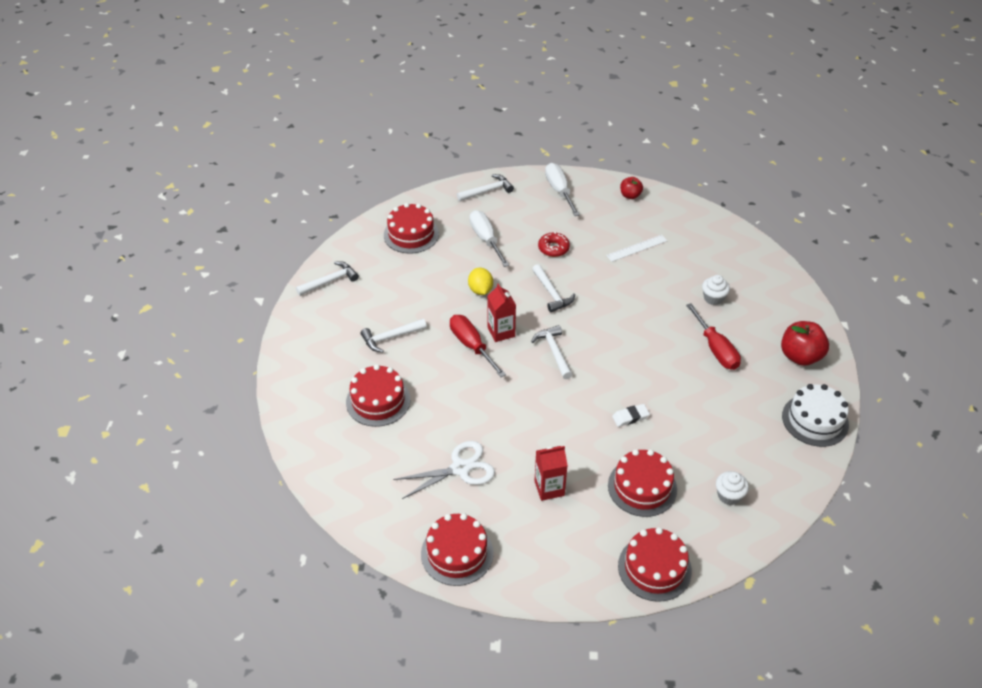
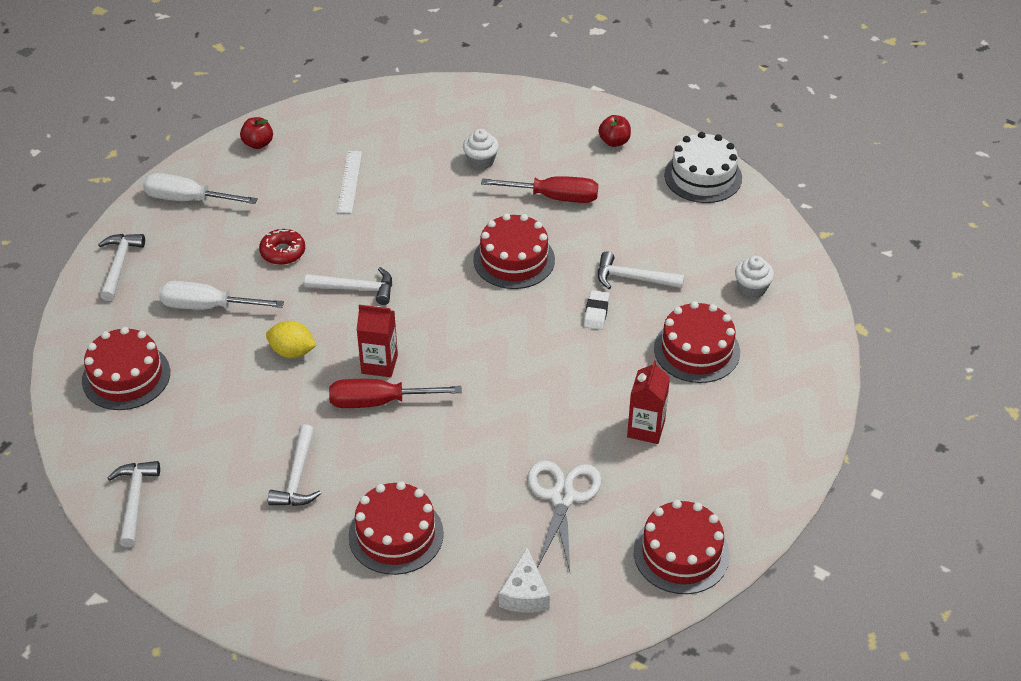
camera: 60 degrees left, 0 degrees up
white hammer [531,325,573,379] -> white hammer moved to [598,251,685,289]
red cake [618,527,692,602] -> red cake moved to [473,213,555,289]
red apple [781,321,829,366] -> red apple [598,115,631,147], size x0.58
none -> white cheese [499,547,550,613]

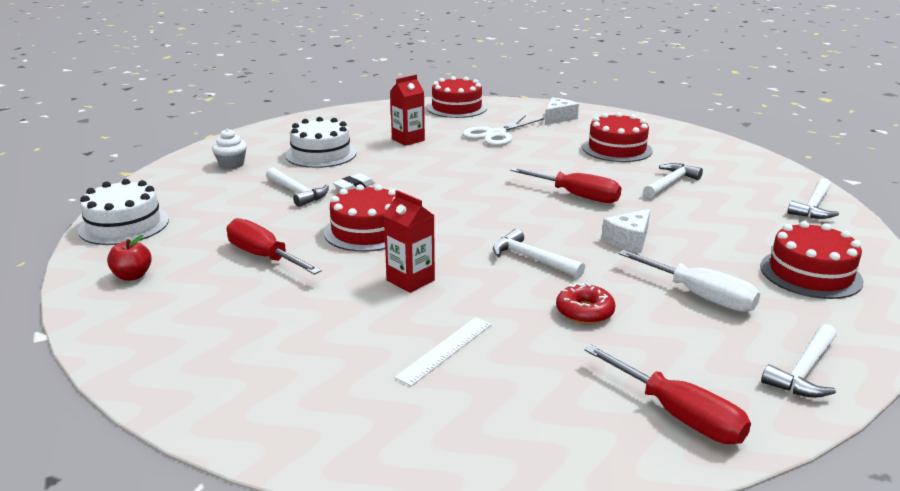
camera: 145 degrees left, 20 degrees down
white screwdriver [143,173,258,204] -> red screwdriver [585,345,751,444]
red apple [240,117,273,149] -> none
yellow lemon [266,321,317,358] -> white cheese [602,209,650,253]
red carton [357,305,398,377] -> red carton moved to [384,190,435,293]
white cupcake [463,129,499,170] -> none
red cake [654,301,740,383] -> white cake [286,117,356,168]

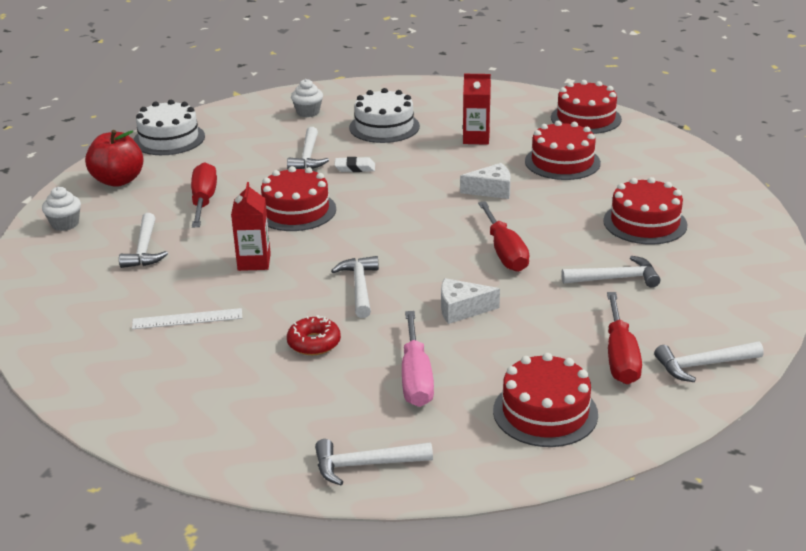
camera: 45 degrees right, 5 degrees up
red apple [107,235,152,281] -> red apple [85,130,144,187], size x1.72
white scissors [462,115,544,146] -> red cake [525,121,601,180]
white cheese [545,97,579,125] -> white cheese moved to [460,163,511,199]
red screwdriver [585,345,751,444] -> red screwdriver moved to [607,292,642,384]
white screwdriver [618,250,760,312] -> pink screwdriver [402,311,434,407]
none -> white cupcake [42,187,81,231]
none -> white hammer [119,213,168,268]

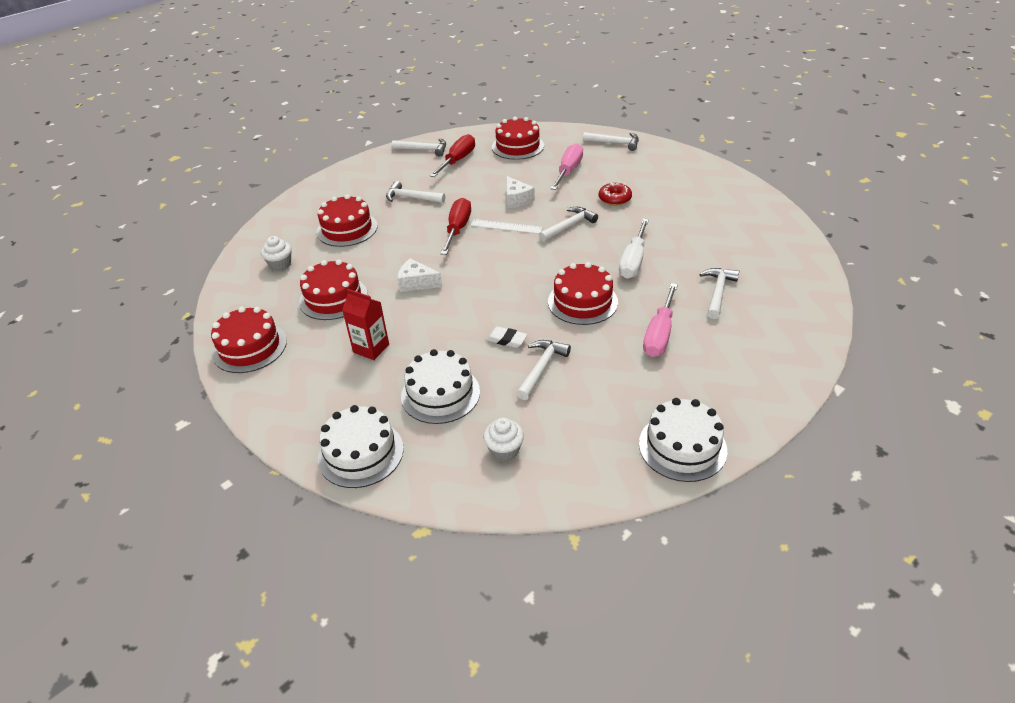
camera: 155 degrees left, 10 degrees up
white cupcake [42,187,81,231] -> white cupcake moved to [261,236,292,271]
red apple [85,130,144,187] -> none
white ruler [132,308,242,329] -> white ruler moved to [471,219,543,234]
red screwdriver [191,162,217,228] -> pink screwdriver [643,283,678,357]
red carton [231,182,271,271] -> white screwdriver [619,219,649,279]
white hammer [331,256,379,318] -> white hammer turned 150 degrees counterclockwise [539,207,598,242]
white cheese [441,278,500,324] -> white cheese turned 45 degrees clockwise [506,176,535,208]
none -> white cake [318,405,404,488]

